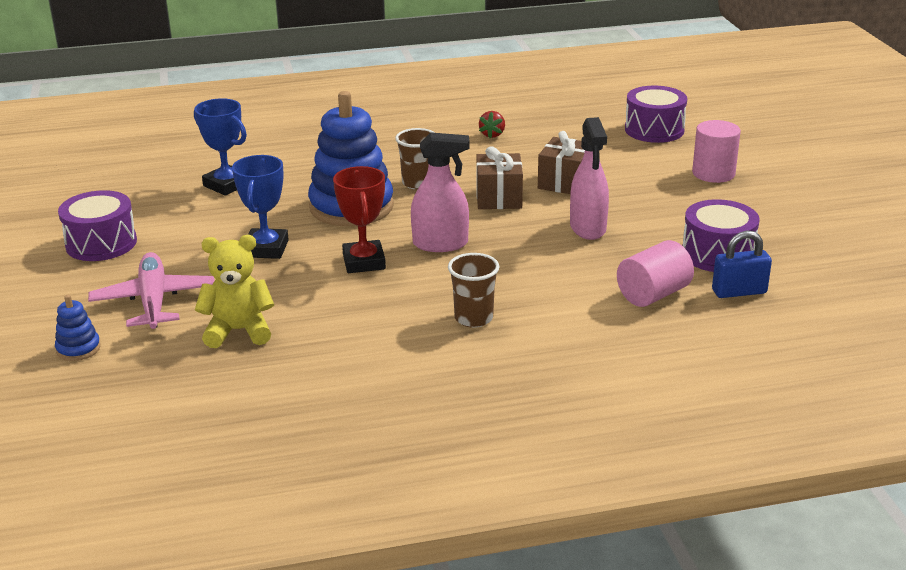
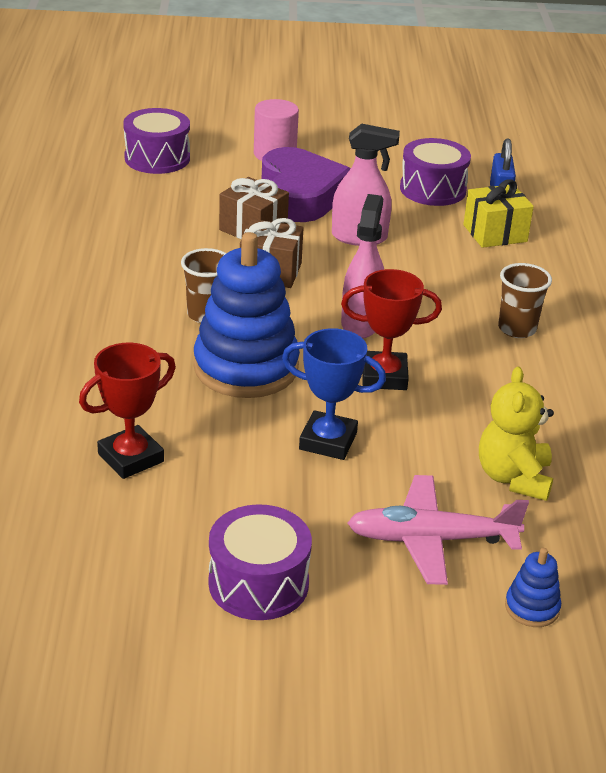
camera: 80 degrees left, 5 degrees up
blue trophy [194,98,247,196] -> red trophy [79,343,176,479]
red strawberry [479,111,505,138] -> none
pink cylinder [617,240,694,307] -> yellow gift [463,179,534,248]
none -> purple heart [262,147,351,222]

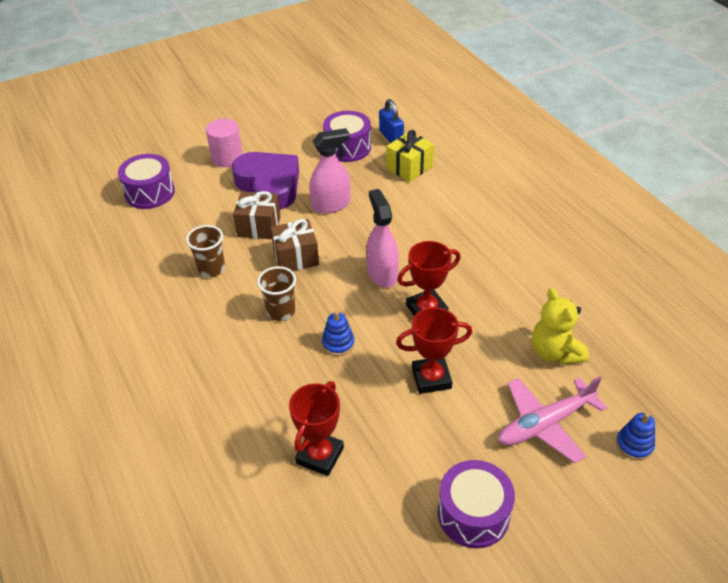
camera: 25 degrees left, 10 degrees up
blue stacking toy [194,232,300,398] -> blue stacking toy [322,311,355,356], size x0.42
blue trophy [282,328,386,460] -> red trophy [396,307,472,394]
brown cup [498,263,552,338] -> brown cup moved to [186,225,225,277]

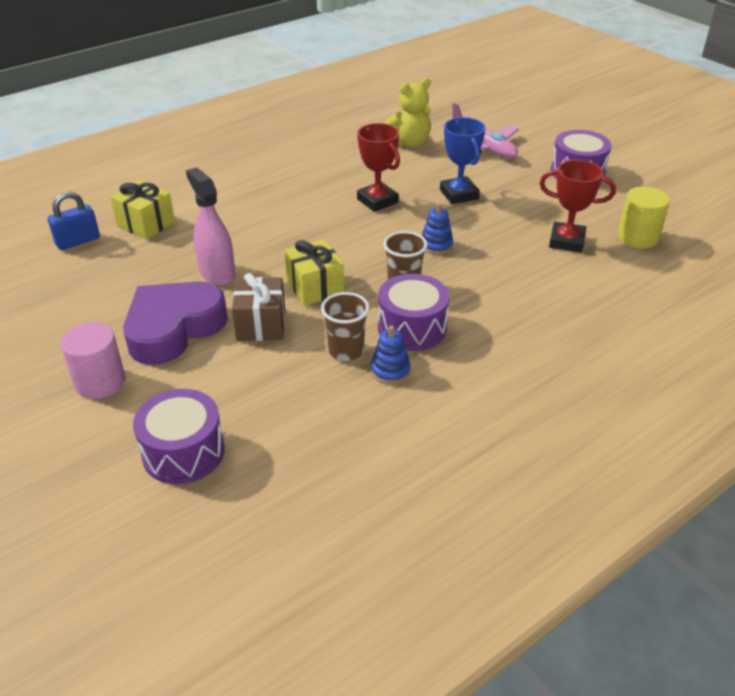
camera: 100 degrees left, 5 degrees down
brown gift [270,219,319,271] -> yellow gift [284,239,344,306]
purple drum [323,111,371,162] -> purple drum moved to [378,274,449,351]
pink spray bottle [366,189,399,288] -> none
red trophy [396,307,472,394] -> blue trophy [440,117,486,204]
blue stacking toy [616,413,655,461] -> blue stacking toy moved to [371,325,410,384]
none -> yellow cylinder [618,186,670,248]

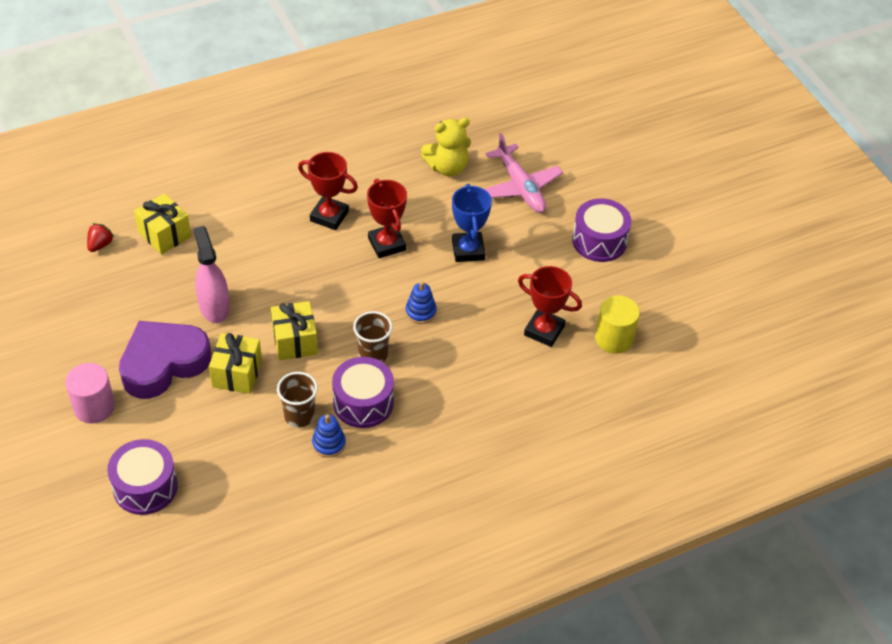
camera: 10 degrees right, 10 degrees up
blue padlock [48,192,100,250] -> red strawberry [87,223,114,252]
brown gift [232,273,285,341] -> yellow gift [209,333,262,394]
none -> red trophy [298,152,358,230]

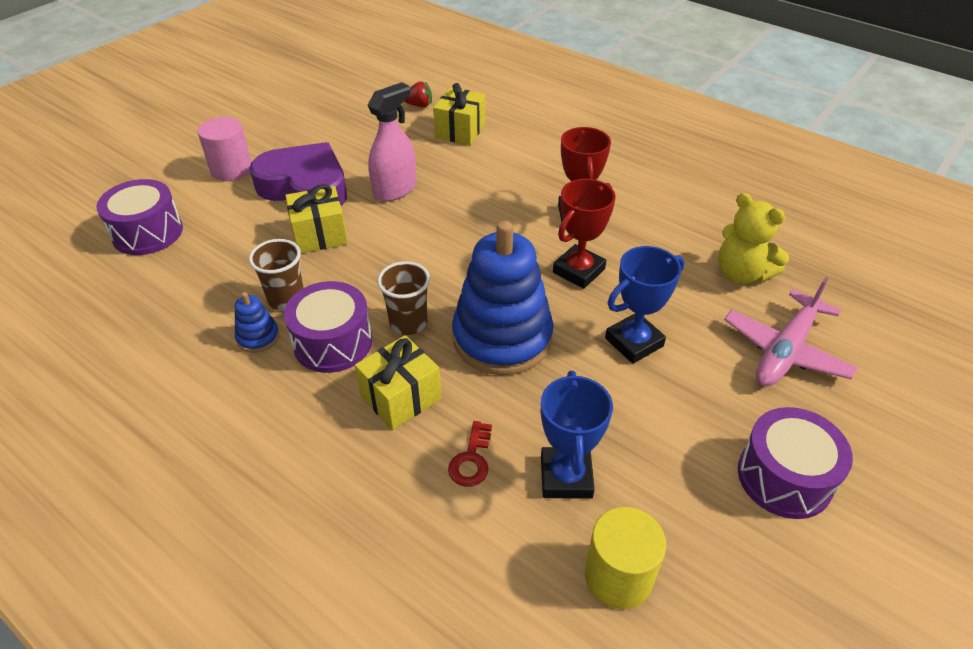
camera: 65 degrees right, 5 degrees down
yellow gift [271,301,318,360] -> yellow gift moved to [355,335,442,430]
blue stacking toy [405,282,437,324] -> blue stacking toy [452,221,554,375], size x2.36
red trophy [518,266,582,347] -> blue trophy [541,371,613,499]
none -> red key [448,421,492,487]

